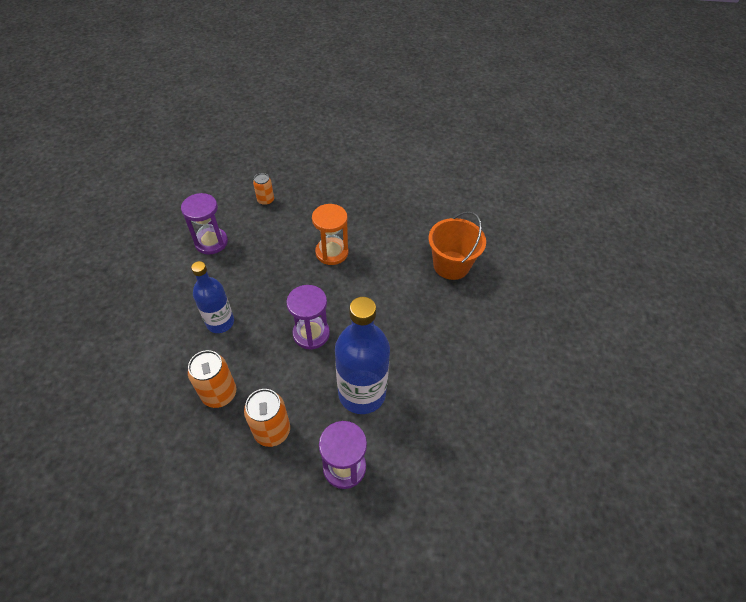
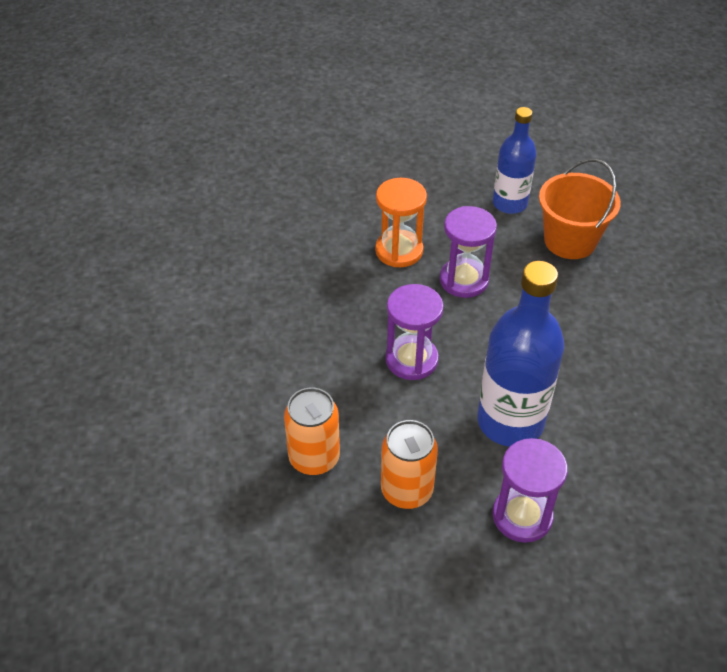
camera: 10 degrees left, 5 degrees down
purple hourglass [181,193,228,255] -> purple hourglass moved to [440,206,497,298]
blue bottle [191,261,234,333] -> blue bottle moved to [493,107,537,214]
orange can [253,173,274,206] -> none

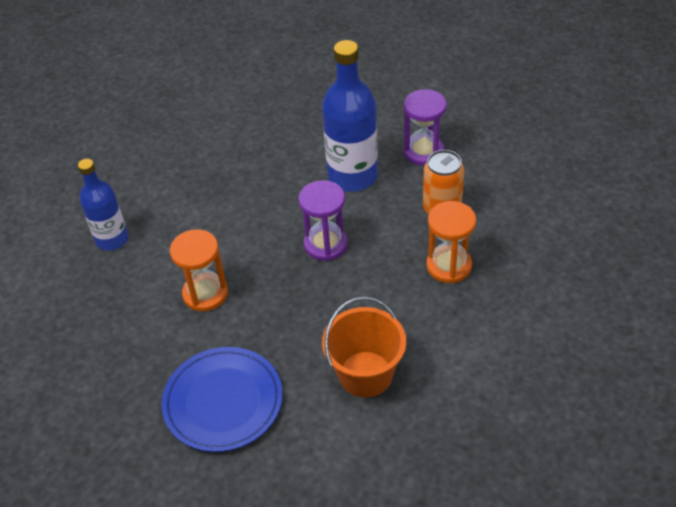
camera: 110 degrees left, 0 degrees up
orange can [284,388,340,475] -> orange hourglass [426,201,476,283]
purple hourglass [440,206,497,298] -> none
orange bucket [539,159,621,259] -> orange bucket moved to [322,296,406,397]
none -> blue plate [161,347,283,452]

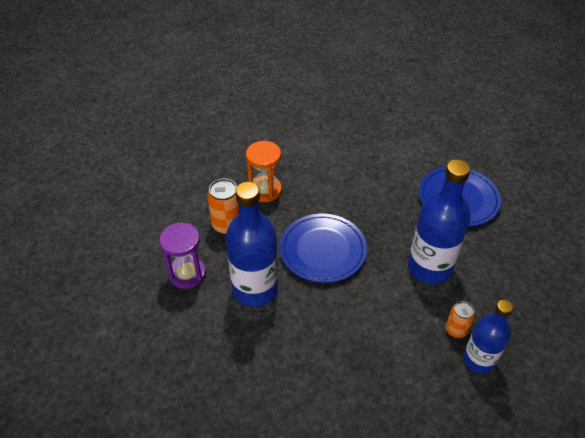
camera: 145 degrees left, 0 degrees up
orange hourglass [170,229,228,312] -> blue bottle [408,160,471,284]
purple hourglass [299,180,348,261] -> blue plate [280,213,367,283]
orange bucket [322,296,406,397] -> none
none -> orange can [446,301,475,338]

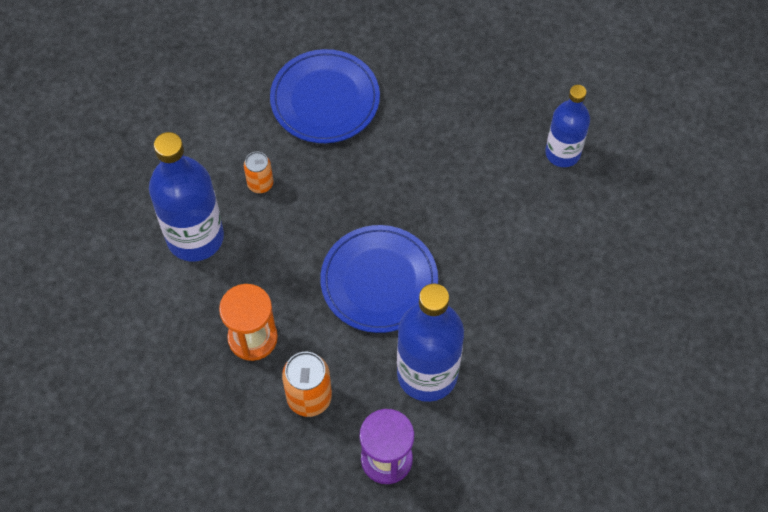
camera: 80 degrees left, 15 degrees up
blue bottle [408,160,471,284] -> blue bottle moved to [149,132,224,262]
orange can [446,301,475,338] -> orange can moved to [244,152,273,193]

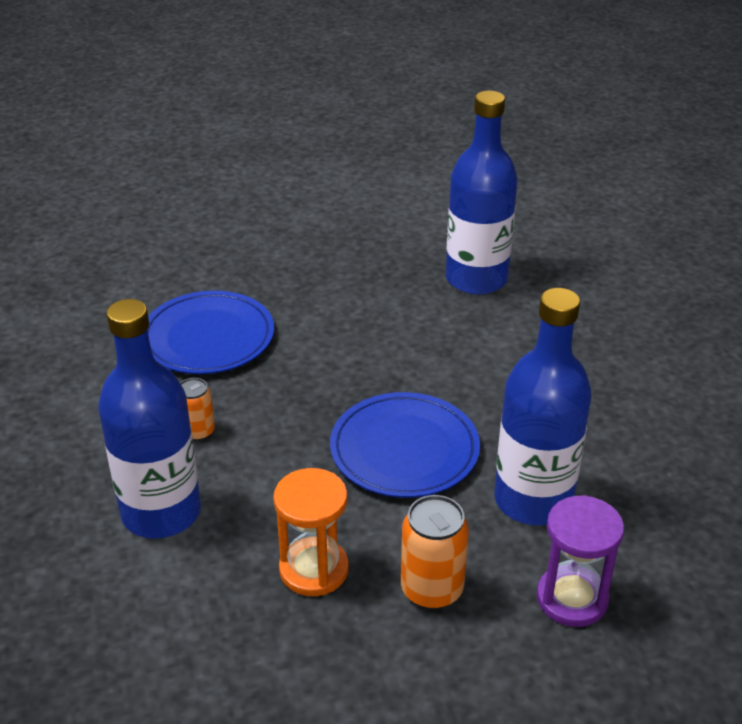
camera: 35 degrees left, 25 degrees down
blue bottle [545,85,590,167] -> blue bottle [446,91,518,295], size x1.57

